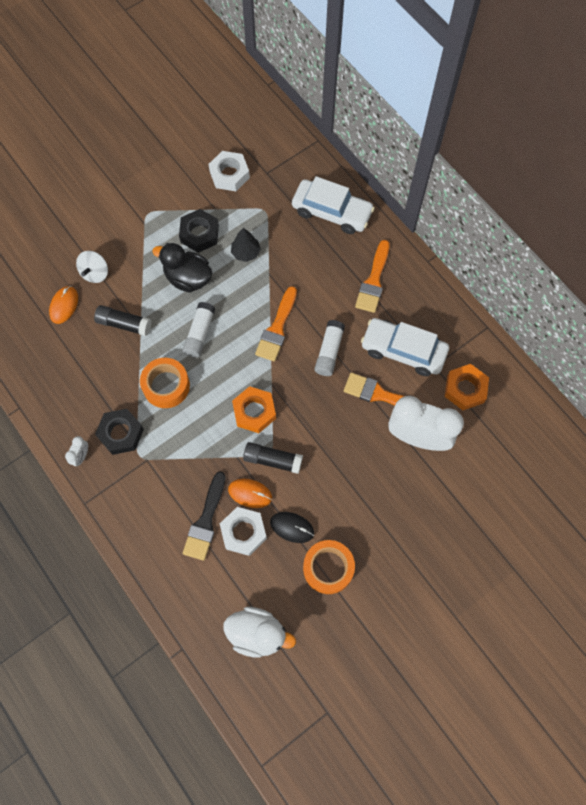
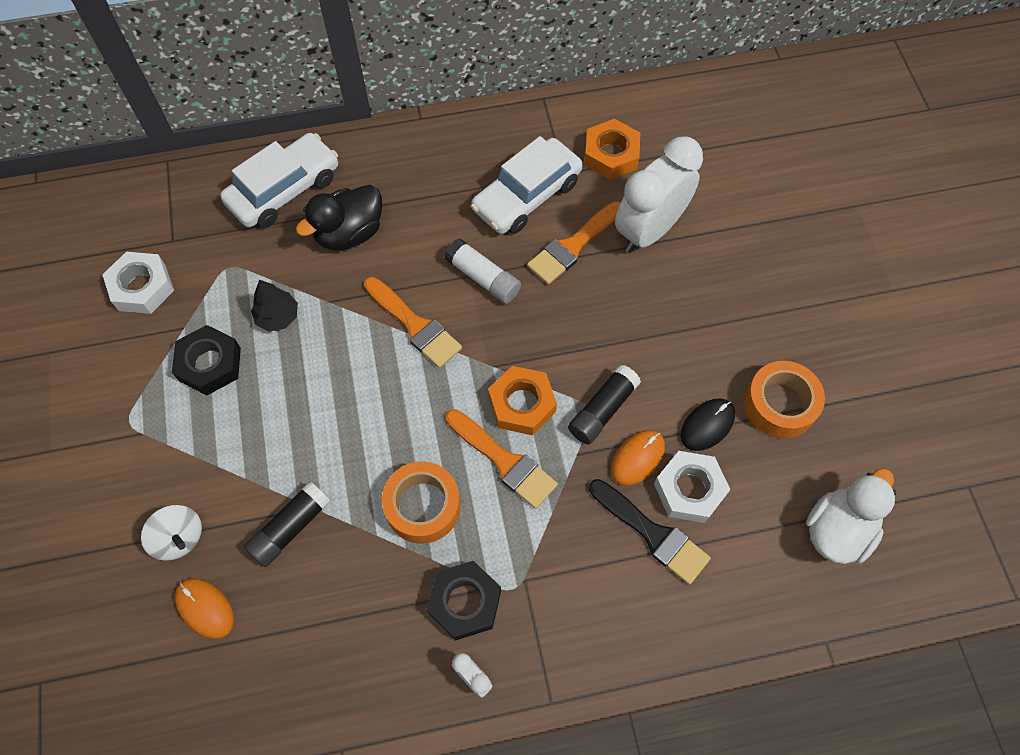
camera: 65 degrees left, 5 degrees down
black duck [152,243,212,293] -> black duck moved to [296,185,382,250]
white glue stick [182,302,215,358] -> none
orange brush [355,240,389,313] -> orange brush moved to [446,409,558,509]

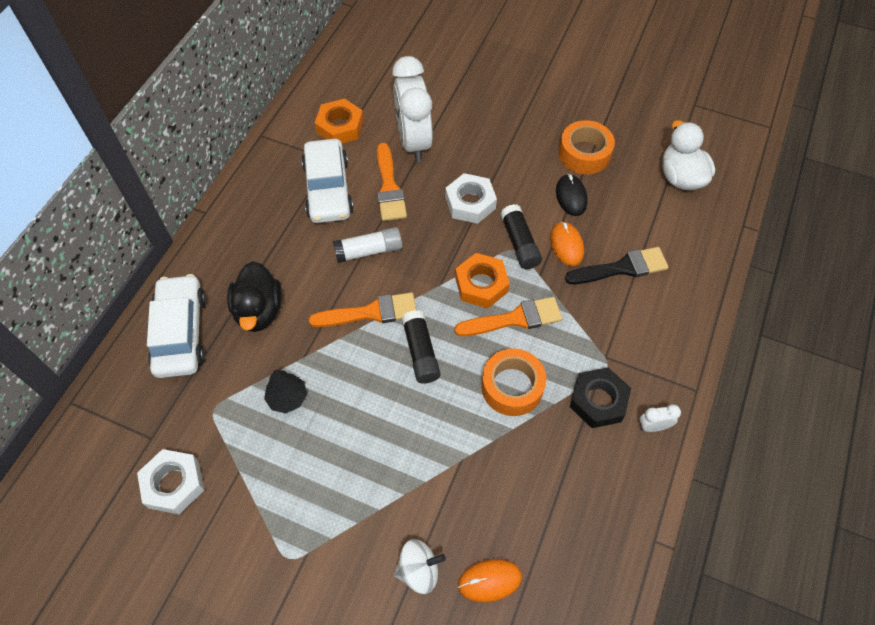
camera: 55 degrees left, 5 degrees down
black nut [172,325,241,395] -> none
black glue stick [244,481,331,567] -> black glue stick moved to [402,310,441,384]
white nut [654,451,731,523] -> white nut moved to [445,173,497,224]

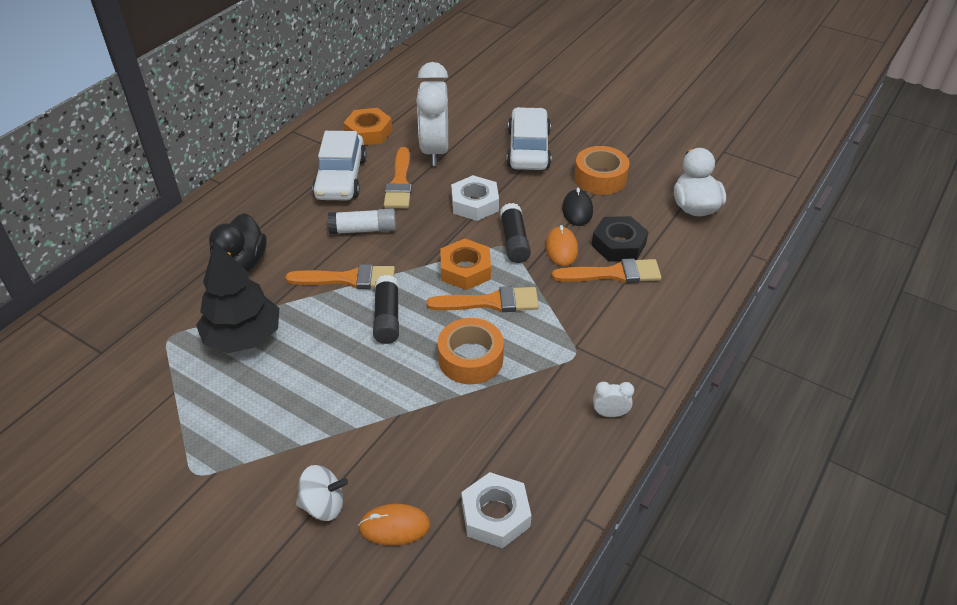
camera: 10 degrees right, 15 degrees down
white nut [137,449,204,515] -> white nut moved to [461,472,532,548]
white car [147,274,206,378] -> white car moved to [507,107,551,170]
black tree [264,370,307,413] -> black tree [196,242,279,353], size x1.89
black brush [565,247,669,284] -> orange brush [552,258,661,283]
black nut [570,367,631,428] -> black nut moved to [592,216,649,262]

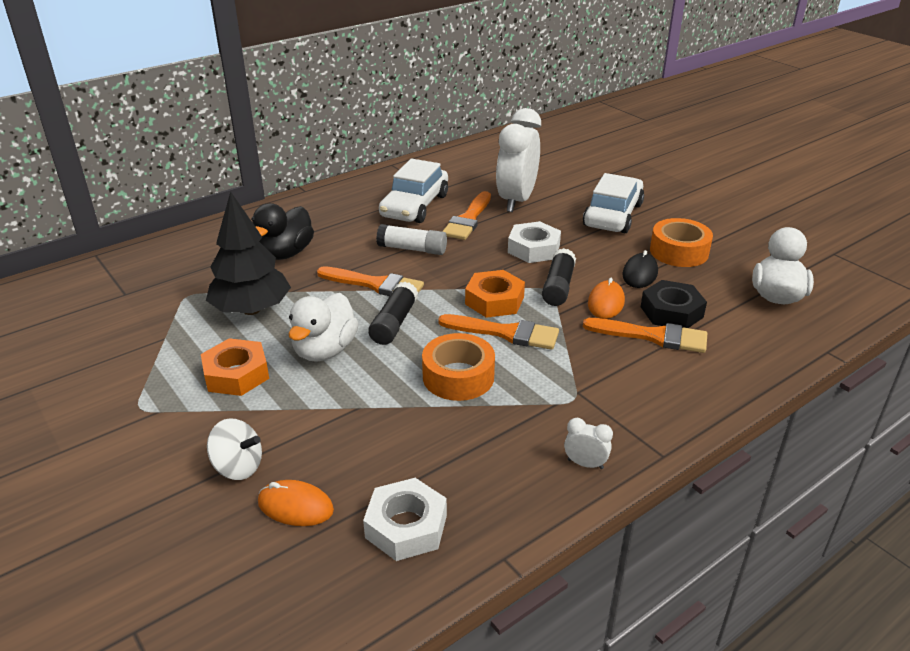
camera: 20 degrees right, 10 degrees down
orange nut [344,108,392,145] -> orange nut moved to [201,338,269,396]
none -> white duck [289,293,358,362]

